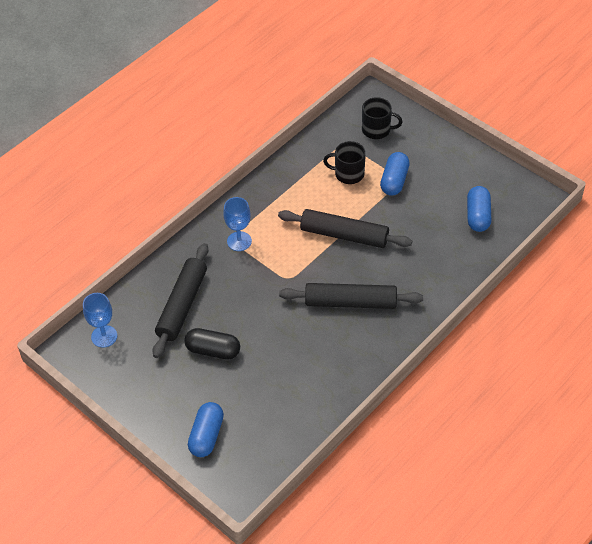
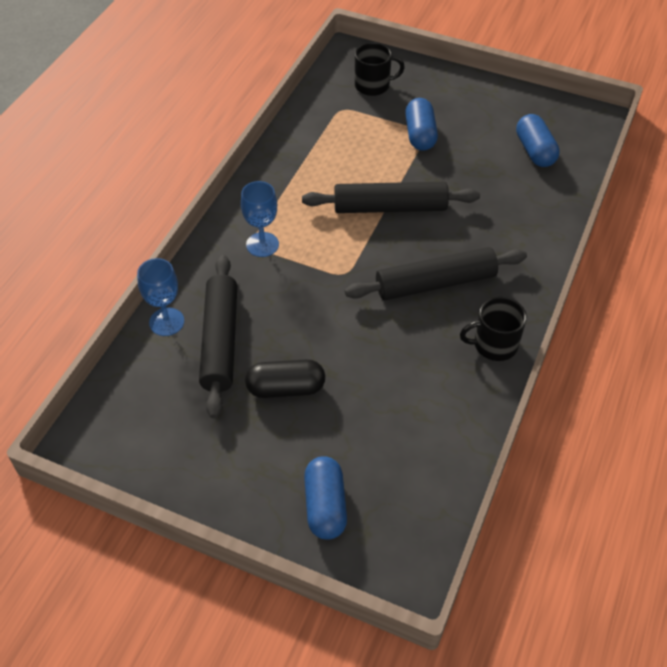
camera: 20 degrees left, 0 degrees up
blue goblet [83,293,117,348] -> blue goblet moved to [137,258,184,336]
black mug [323,141,366,184] -> black mug moved to [460,297,527,361]

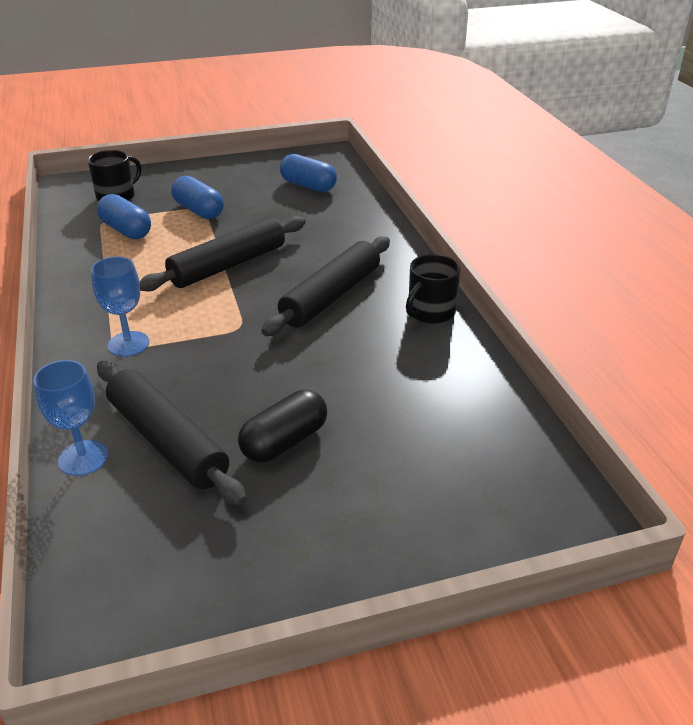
camera: 40 degrees left, 15 degrees down
blue capsule [304,456,347,540] -> blue capsule moved to [97,194,151,239]

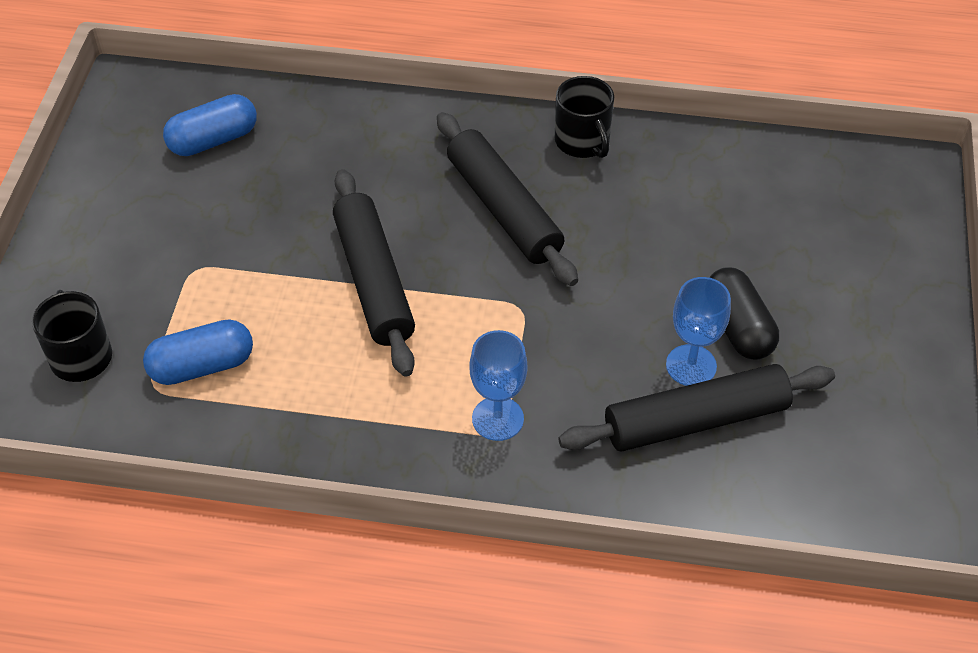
camera: 65 degrees left, 15 degrees up
blue goblet [33,360,108,476] -> blue goblet moved to [666,277,731,386]
blue capsule [171,176,224,219] -> none

